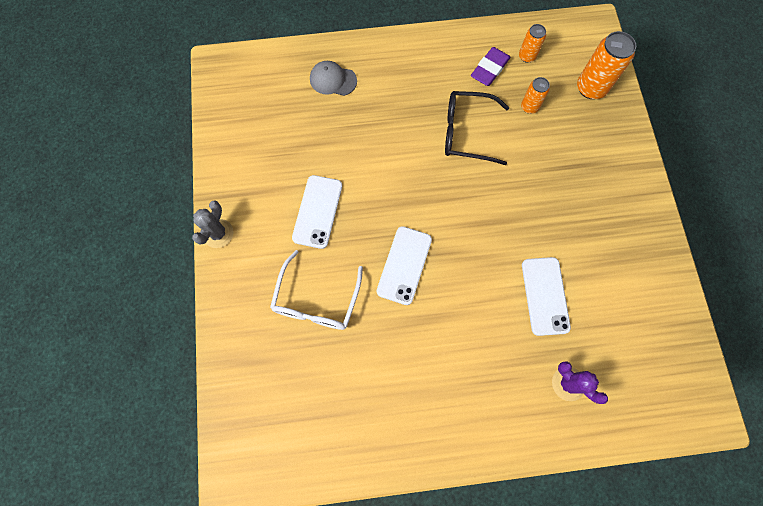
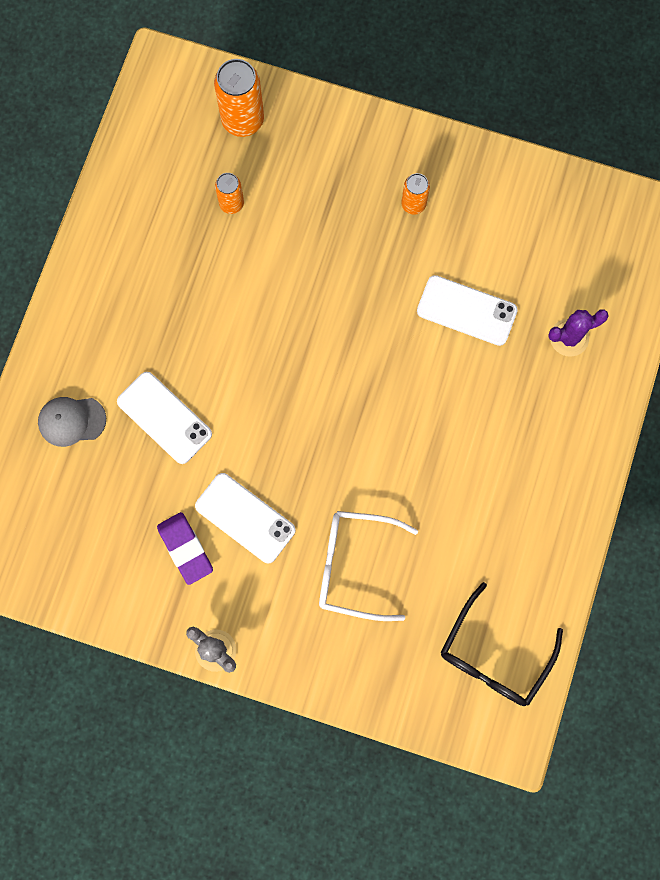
camera: 65 degrees left, 5 degrees up
white glasses [270,250,363,330] -> white glasses turned 150 degrees clockwise [319,511,418,621]
grey cap [310,61,357,96] -> grey cap turned 45 degrees clockwise [38,397,106,447]
white phone [377,226,432,305] -> white phone moved to [117,372,212,464]
black glasses [445,91,509,165] -> black glasses moved to [441,582,563,706]
purple eraser [471,47,511,86] -> purple eraser moved to [157,512,213,585]
orange can [519,24,546,63] -> orange can moved to [401,173,430,215]

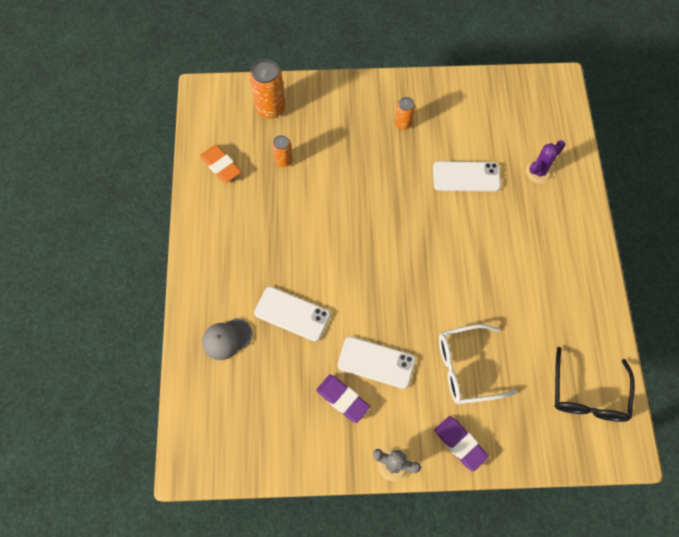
camera: 20 degrees left, 10 degrees down
none -> orange eraser [200,145,241,183]
none -> purple eraser [434,416,489,471]

